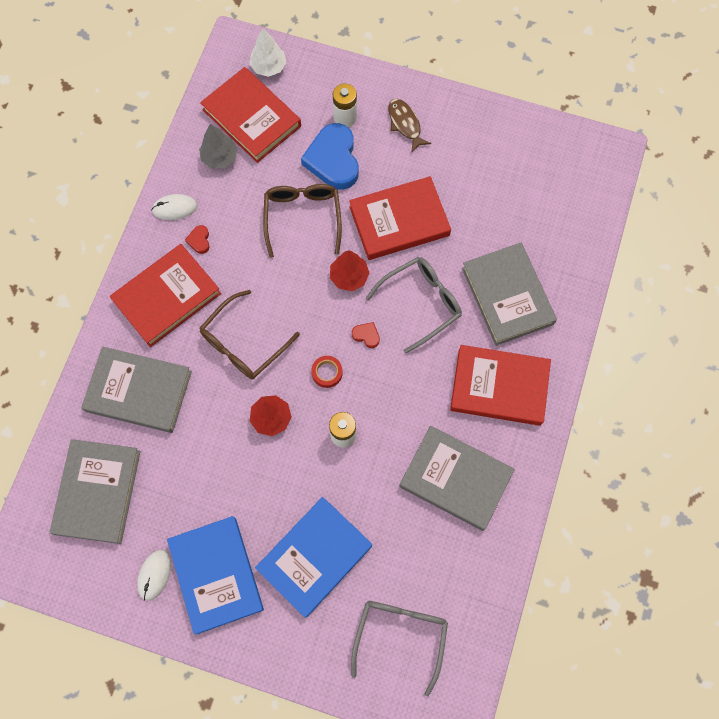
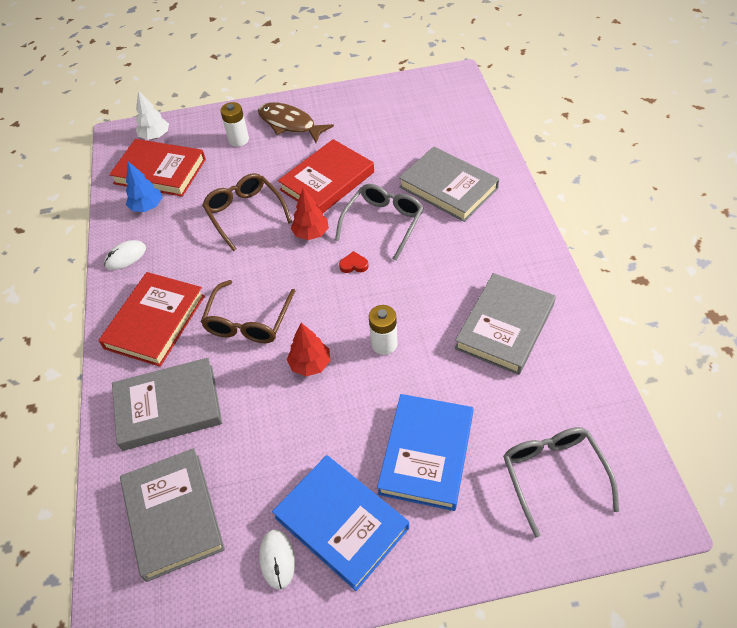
camera: 25 degrees left, 20 degrees down
red heart [185,225,210,254] -> none
grey tree [199,124,238,168] -> blue tree [126,162,162,212]
blue heart [301,123,359,190] -> none
red tape [311,356,343,388] -> none
brown fish [389,99,431,153] -> brown fish [258,102,334,143], size x1.51
grey book [399,426,515,531] -> grey book turned 60 degrees counterclockwise [455,273,556,375]
red book [450,345,551,426] -> none

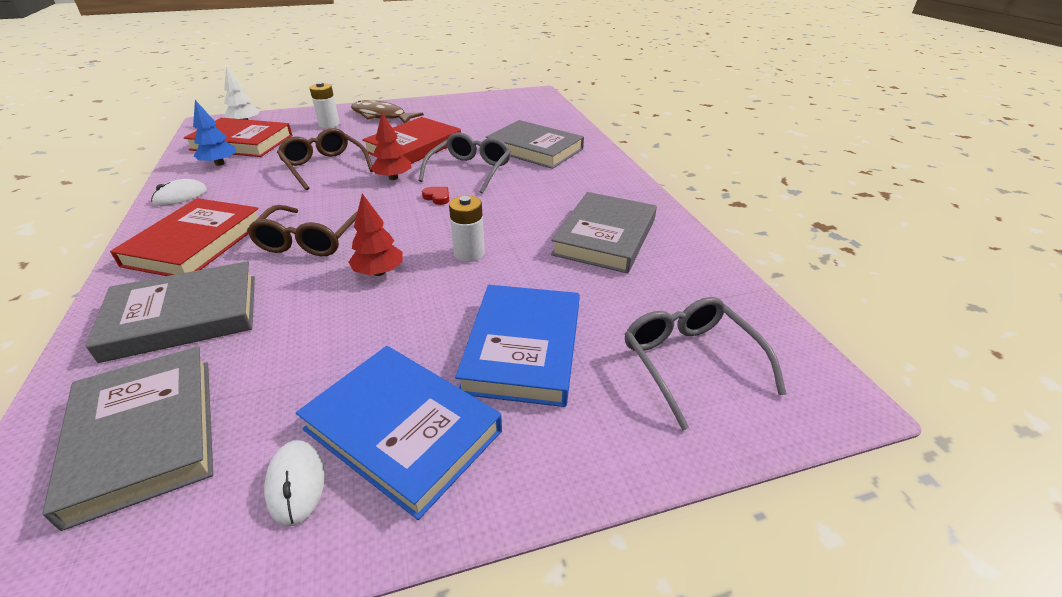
camera: 10 degrees left, 15 degrees down
red heart [339,251,369,273] -> red heart turned 45 degrees clockwise [422,187,449,205]

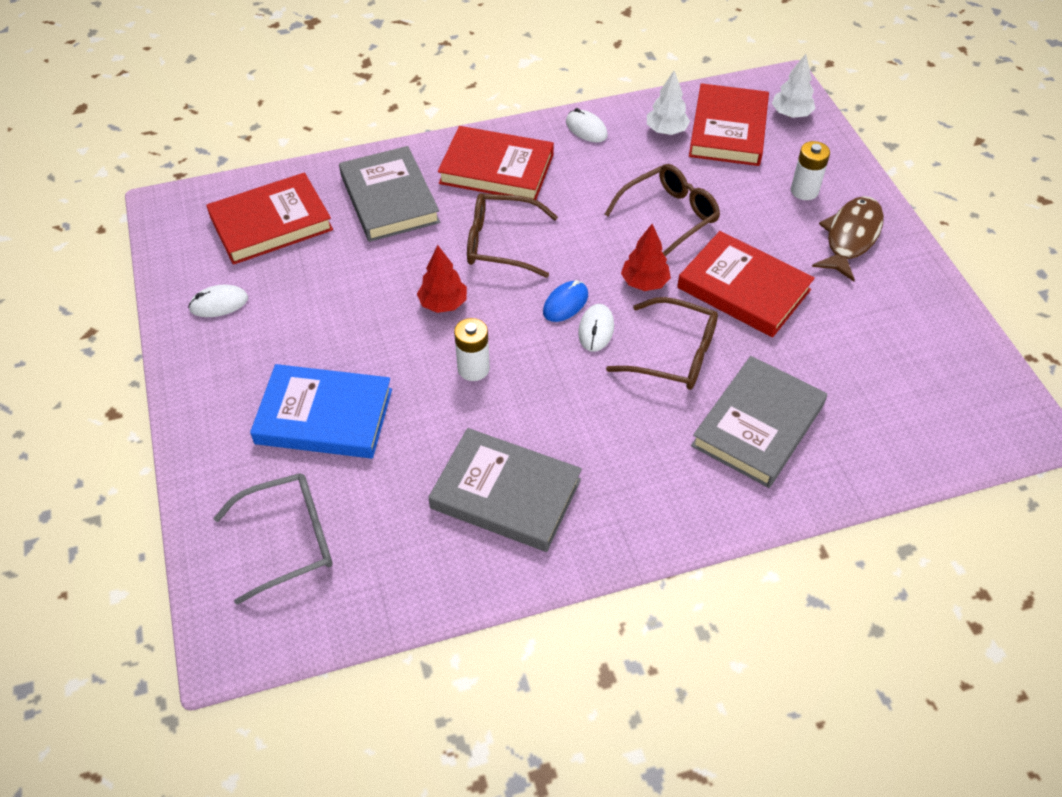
camera: 90 degrees right, 15 degrees up
grey book [42,347,213,531] -> red book [206,172,333,265]
blue tree [193,100,236,166] -> white tree [647,71,690,135]
blue book [296,346,502,520] -> none
grey glasses [418,133,511,194] -> brown glasses [606,297,718,390]
red heart [422,187,449,205] -> white mouse [578,304,614,352]
none -> blue mouse [543,280,588,322]

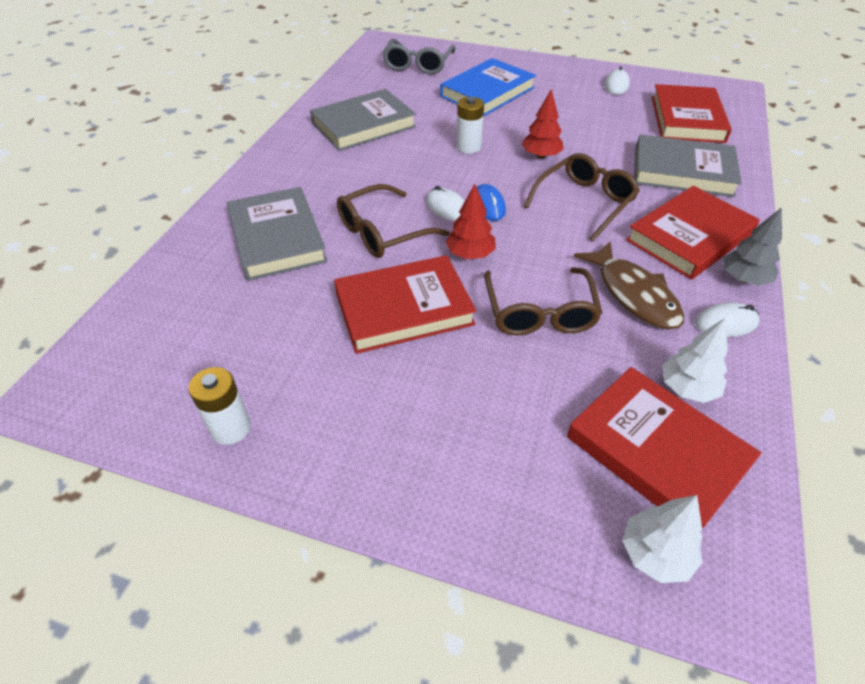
camera: 125 degrees right, 5 degrees down
white battery [791,141,830,200] -> white battery moved to [189,367,251,445]
brown fish [812,196,884,282] -> brown fish moved to [574,241,684,330]
none -> grey tree [723,207,782,286]

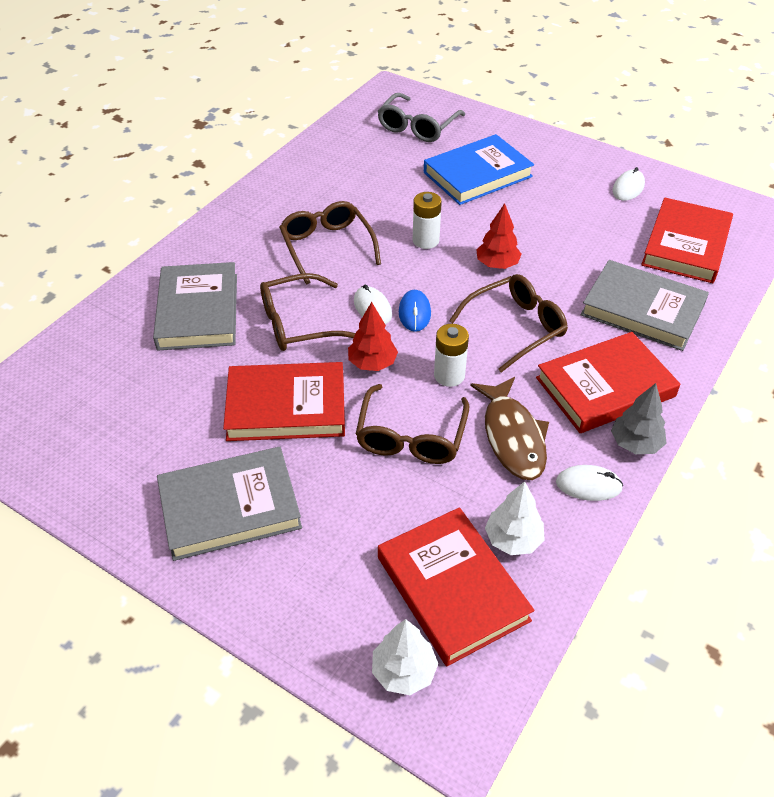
camera: 15 degrees right, 0 degrees up
white battery [189,367,251,445] -> white battery moved to [434,324,469,387]
grey book [310,89,416,151] -> grey book moved to [157,447,302,561]
none -> brown glasses [279,201,381,284]

